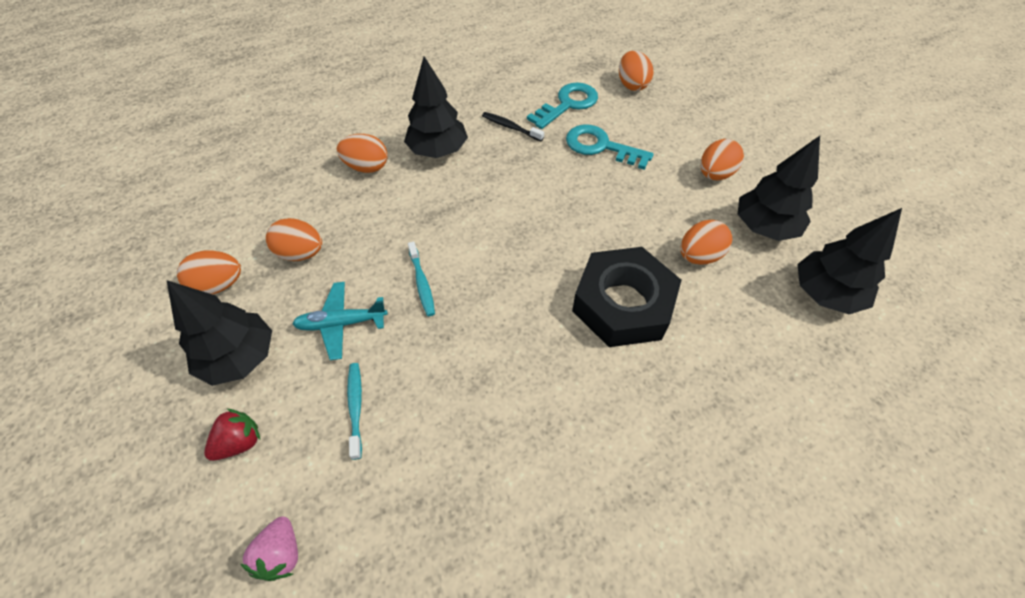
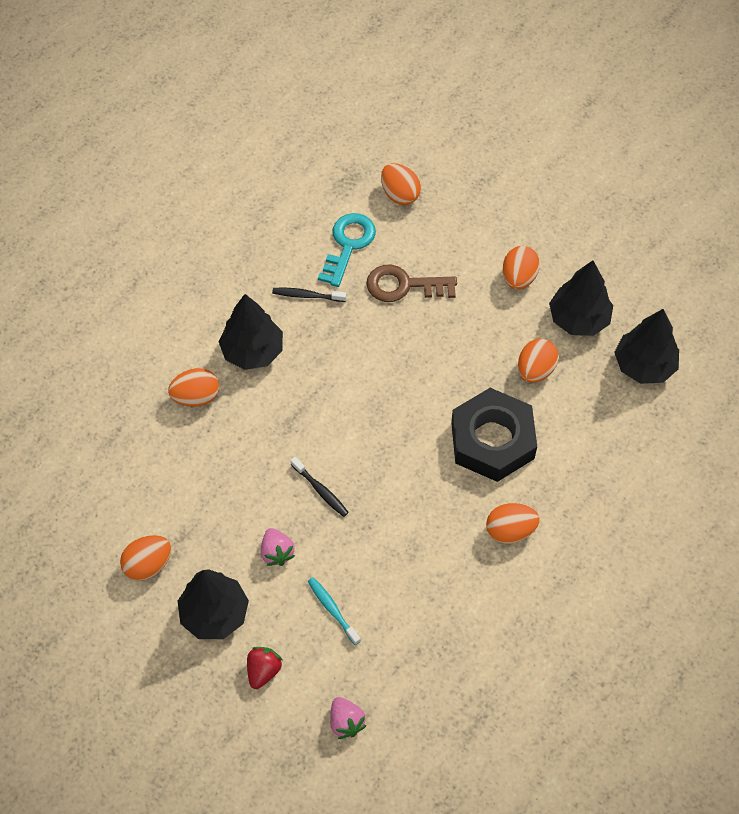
camera: 25 degrees left, 5 degrees up
orange egg [266,218,322,261] -> orange egg moved to [486,503,540,544]
turquoise plane [292,282,388,360] -> pink strawberry [261,528,295,566]
turquoise toothbrush [408,242,435,316] -> black toothbrush [290,457,349,517]
turquoise key [566,124,654,170] -> brown key [366,265,457,302]

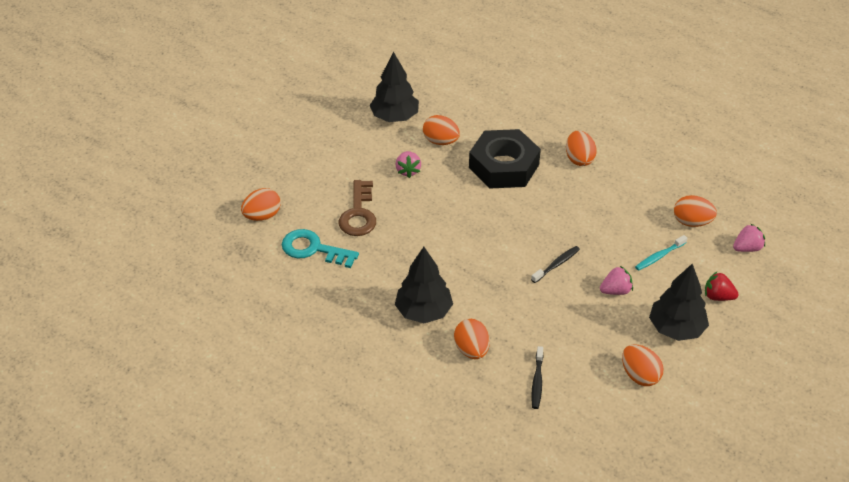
camera: 90 degrees left, 15 degrees down
black toothbrush [272,288,346,302] -> black toothbrush moved to [531,346,543,409]
orange egg [503,246,540,290] -> orange egg moved to [674,195,717,227]
black tree [614,309,679,384] -> none
none -> pink strawberry [395,151,421,178]

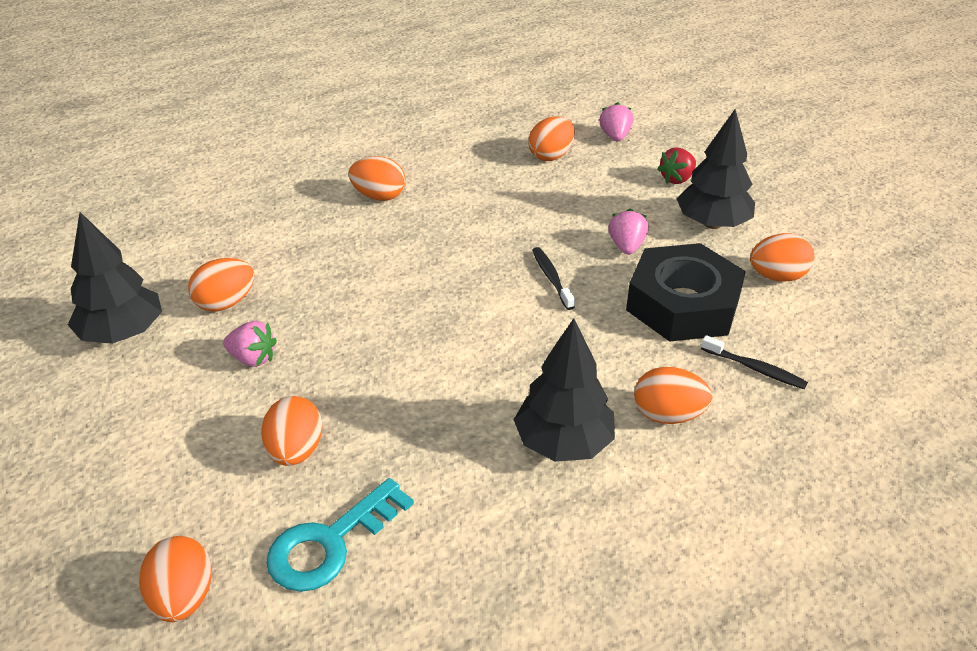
camera: 65 degrees left, 5 degrees down
brown key [339,180,376,236] -> orange egg [261,396,323,466]
black nut [469,129,541,189] -> black nut moved to [626,243,746,342]
turquoise toothbrush [635,235,687,271] -> none

